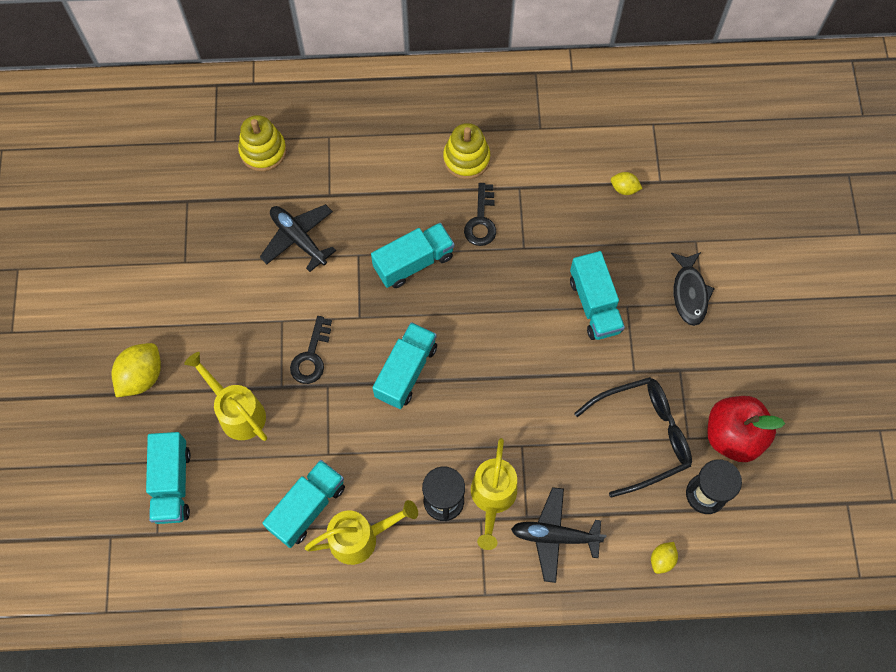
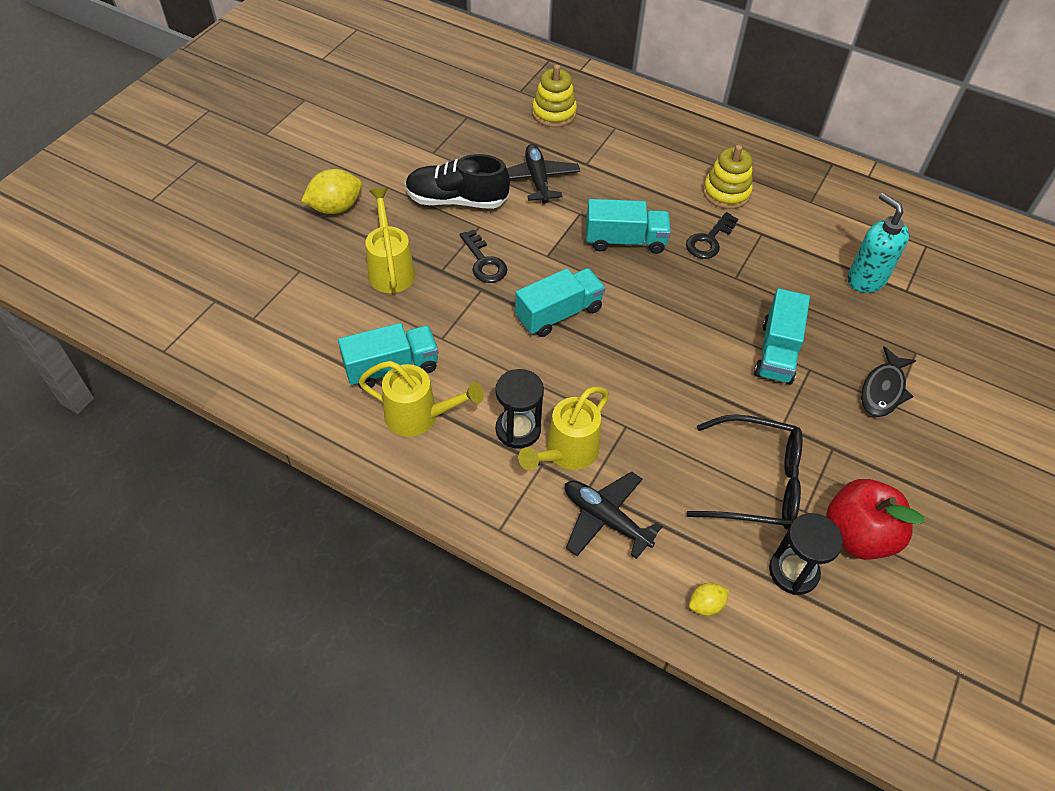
camera: 30 degrees right, 15 degrees down
turquoise truck [146,432,191,524] -> none
black key [290,316,332,384] -> black key turned 75 degrees counterclockwise [460,230,507,283]
yellow lemon [611,172,643,195] -> turquoise soap dispenser [847,193,909,293]
none -> black shoe [405,154,510,209]

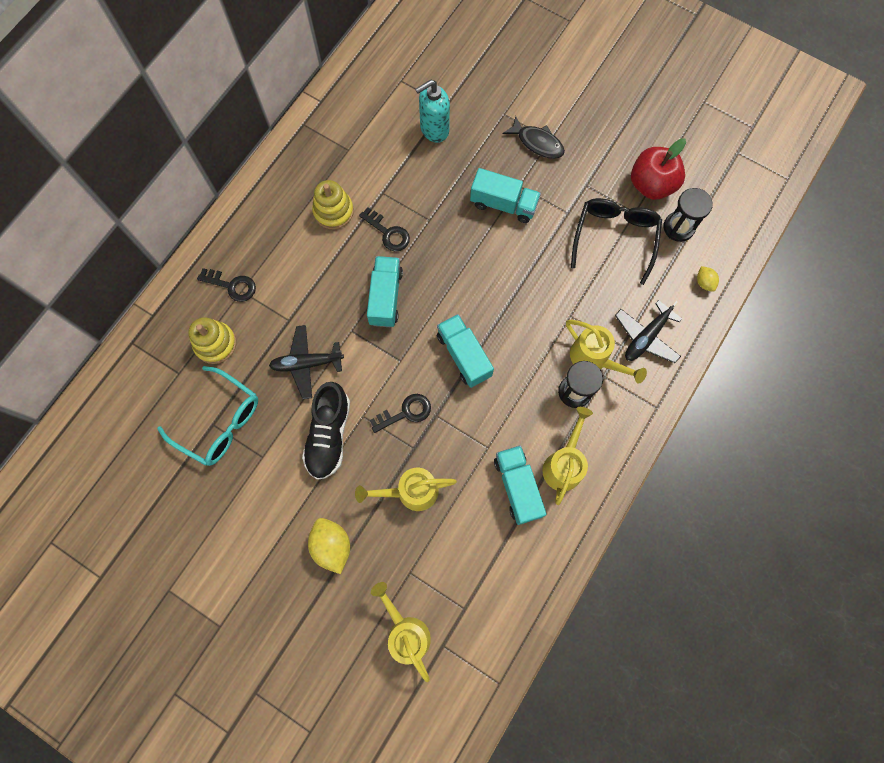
camera: 85 degrees left, 20 degrees up
none -> turquoise glasses [157,366,258,466]
none -> black key [197,268,256,302]
none -> yellow watering can [371,582,431,682]

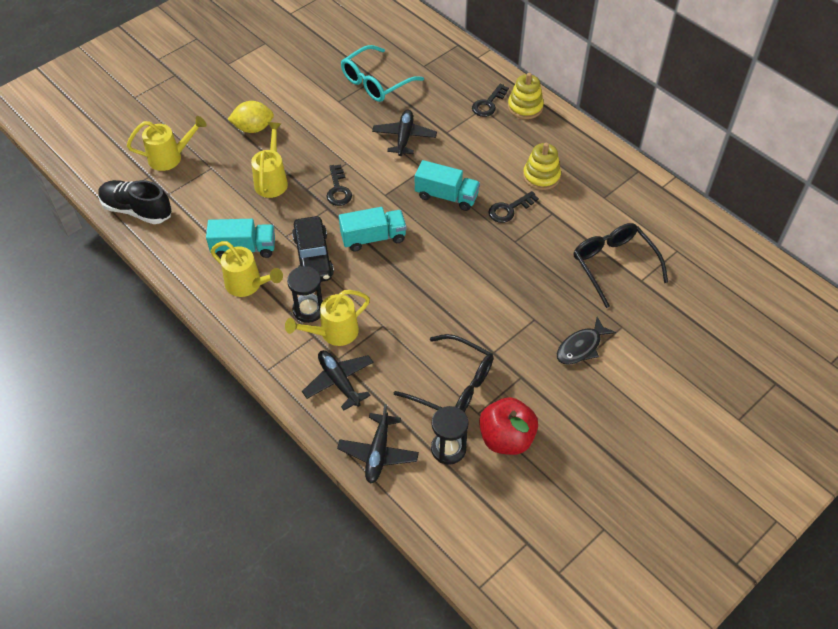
camera: 105 degrees right, 20 degrees down
yellow stacking toy [188,317,237,364] -> yellow stacking toy moved to [508,73,544,119]
black shoe [302,382,350,480] -> black shoe moved to [98,180,172,224]
turquoise soap dispenser [415,80,450,143] -> black glasses [574,223,668,308]
turquoise truck [470,168,541,223] -> none
yellow lemon [697,266,719,292] -> black plane [337,404,419,484]
none -> black car [292,216,334,282]

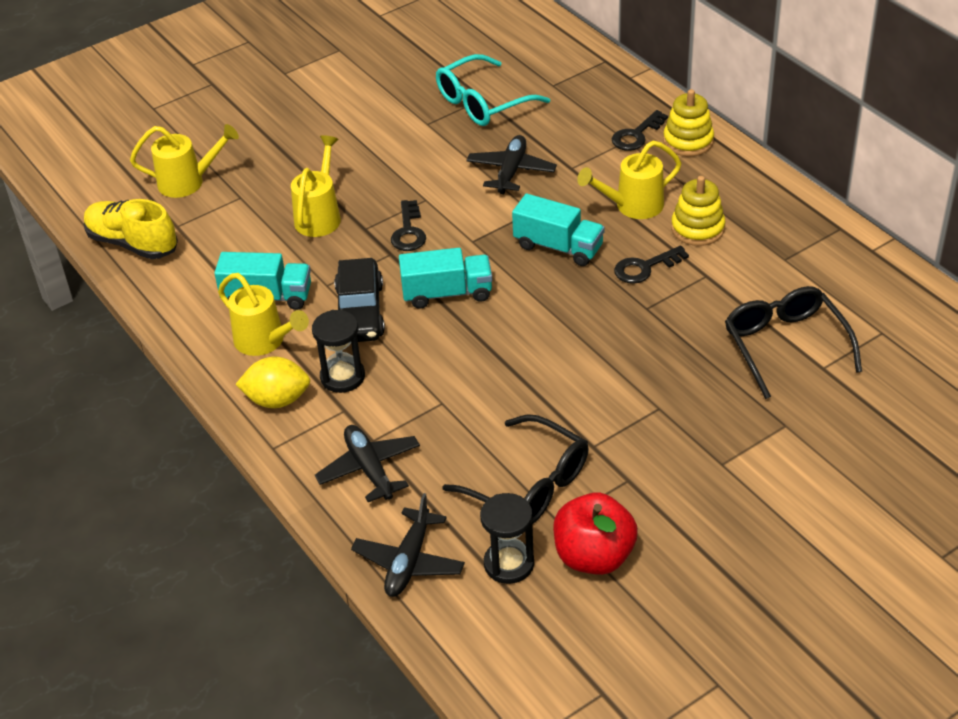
camera: 10 degrees right, 10 degrees down
black shoe [98,180,172,224] -> yellow shoe [84,199,178,259]
yellow lemon [227,101,274,133] -> yellow lemon moved to [235,356,310,408]
yellow watering can [285,290,370,346] -> yellow watering can moved to [577,140,681,219]
black fish [557,317,616,365] -> none

